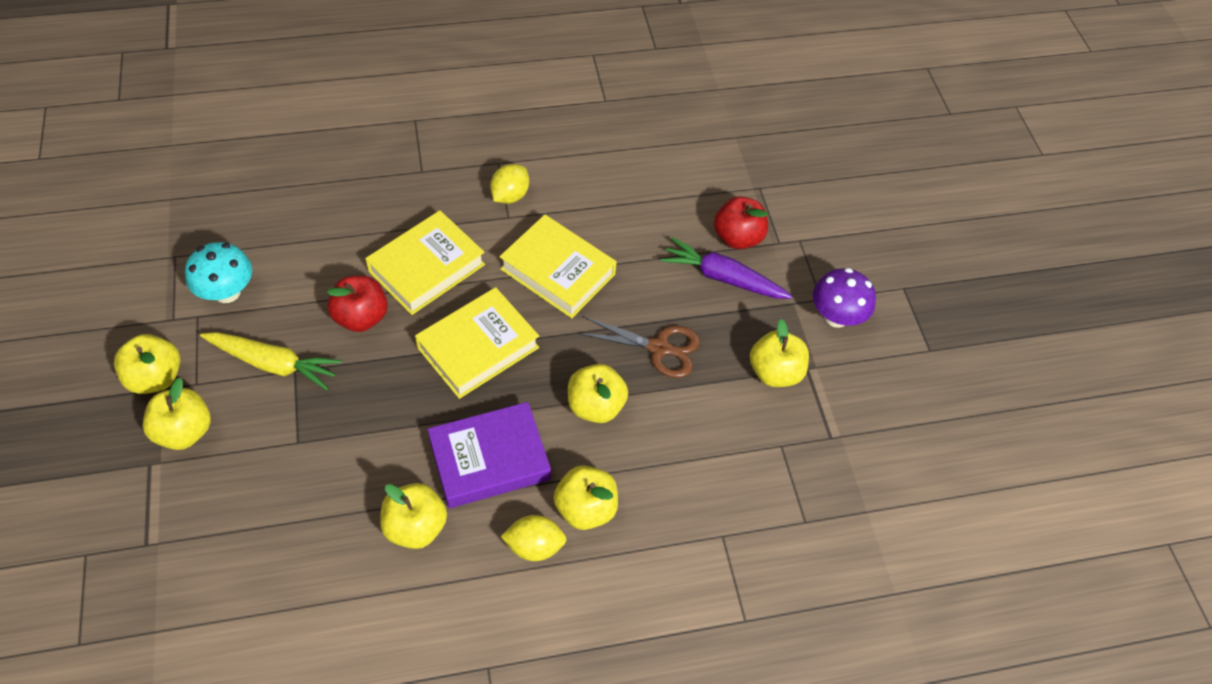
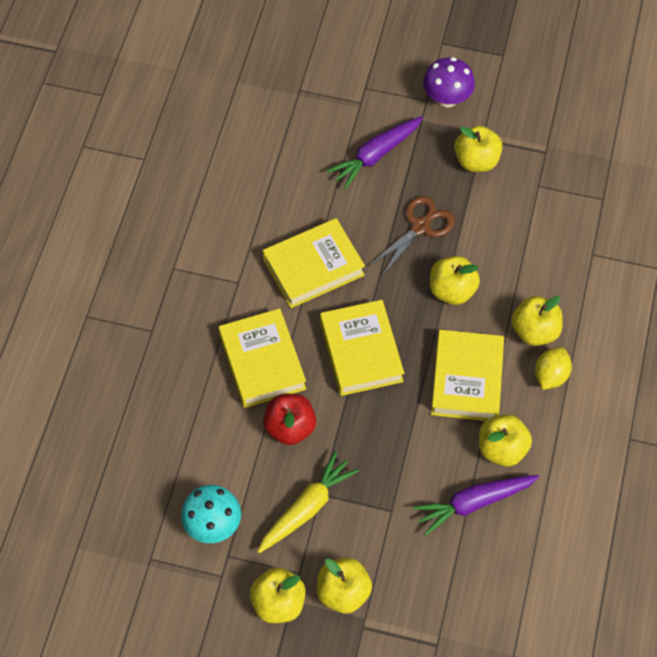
camera: 60 degrees left, 5 degrees up
purple book [427,402,551,508] -> yellow book [431,330,504,421]
yellow lemon [490,164,529,204] -> none
red apple [714,196,768,249] -> none
none -> purple carrot [413,475,539,535]

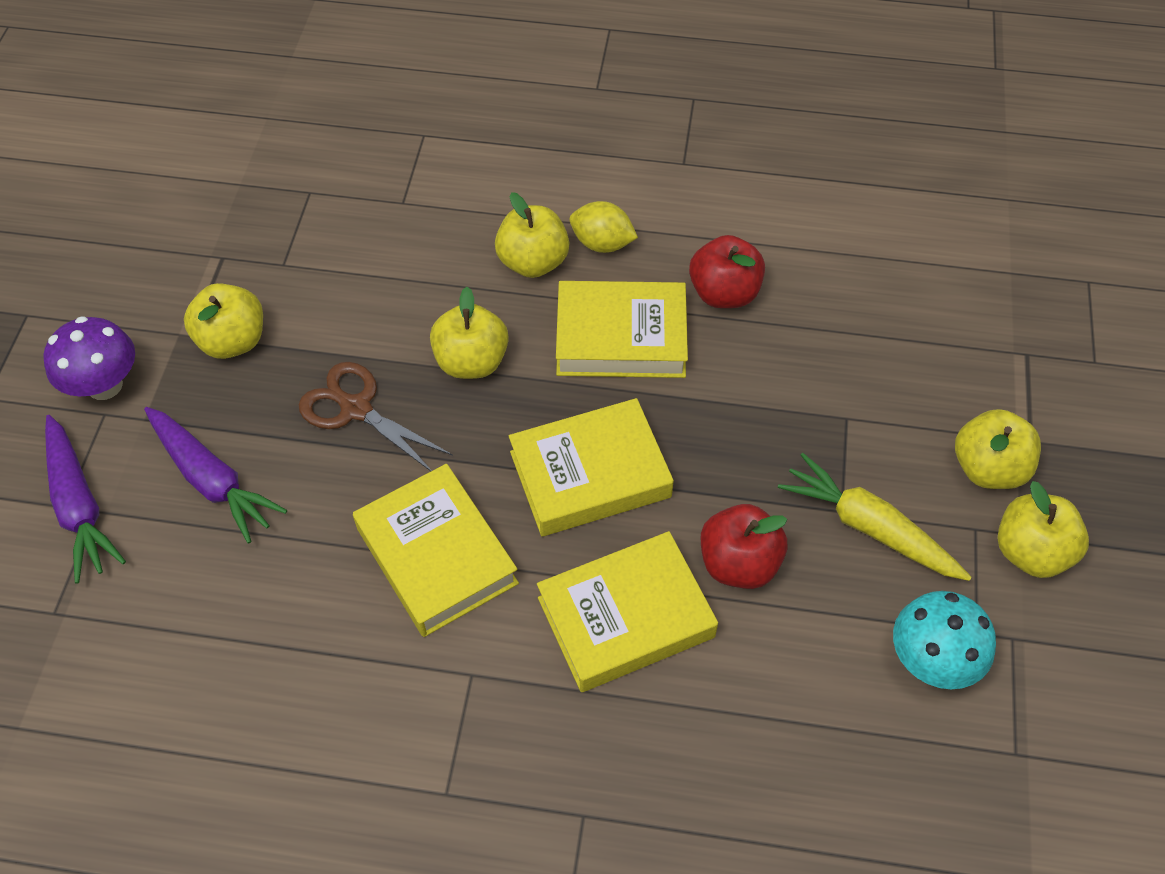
camera: 95 degrees left, 5 degrees down
purple carrot [413,475,539,535] -> purple carrot moved to [45,415,126,584]
yellow apple [479,414,532,467] -> red apple [689,235,765,308]

